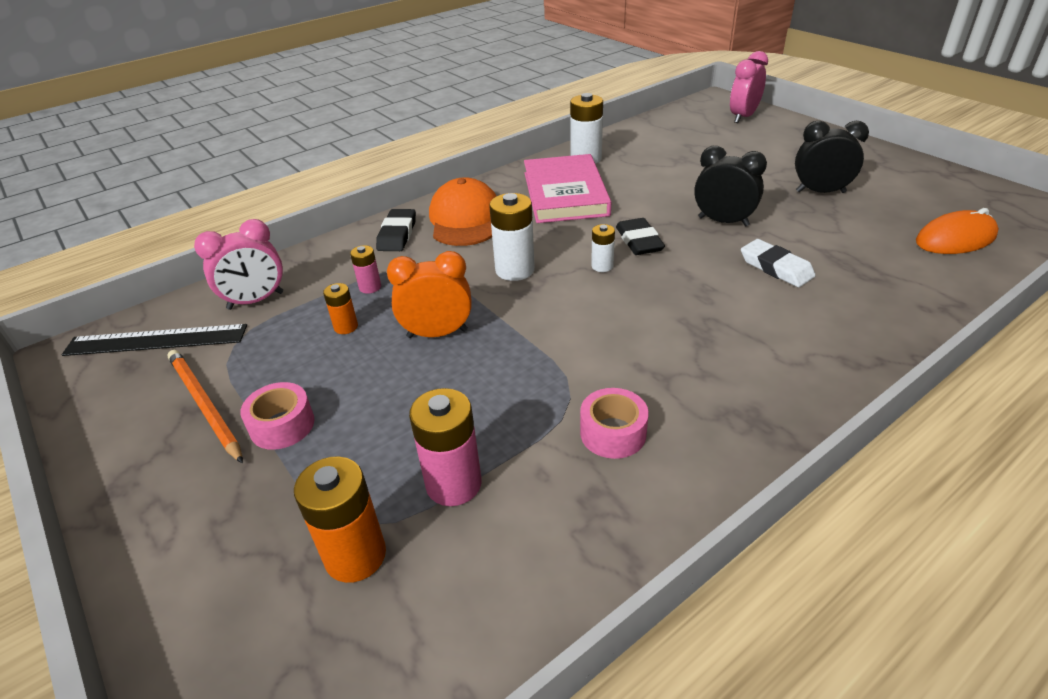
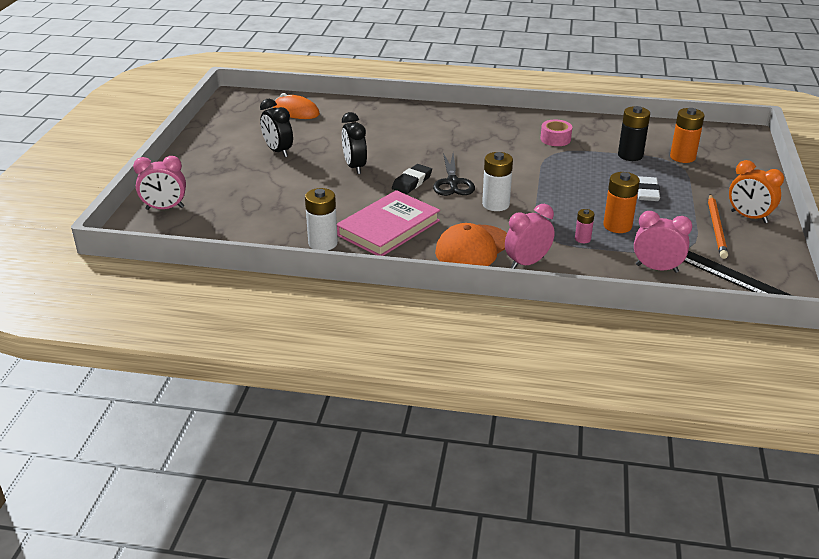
camera: 135 degrees left, 5 degrees down
pink tape [240,382,314,450] -> none
orange battery [323,283,358,334] -> orange battery [603,172,640,233], size x1.80
black eraser [376,209,416,251] -> pink clock [505,204,554,269]
orange clock [387,251,472,338] -> orange clock moved to [729,160,784,223]
pink battery [409,388,482,506] -> black battery [618,106,650,161]
white battery [591,224,615,272] -> black scissors [433,153,475,196]
white eraser [741,239,816,287] -> white eraser moved to [638,176,660,201]

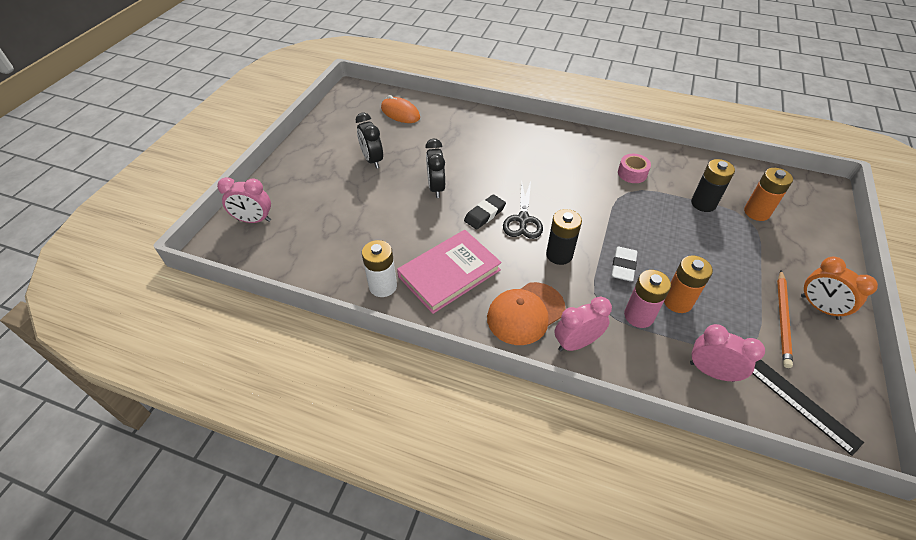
camera: 10 degrees right, 15 degrees up
white battery [482,152,513,211] -> black battery [546,209,582,265]
pink battery [575,209,594,243] -> pink battery [624,270,671,328], size x1.80
white eraser [638,176,660,201] -> white eraser moved to [611,247,637,282]

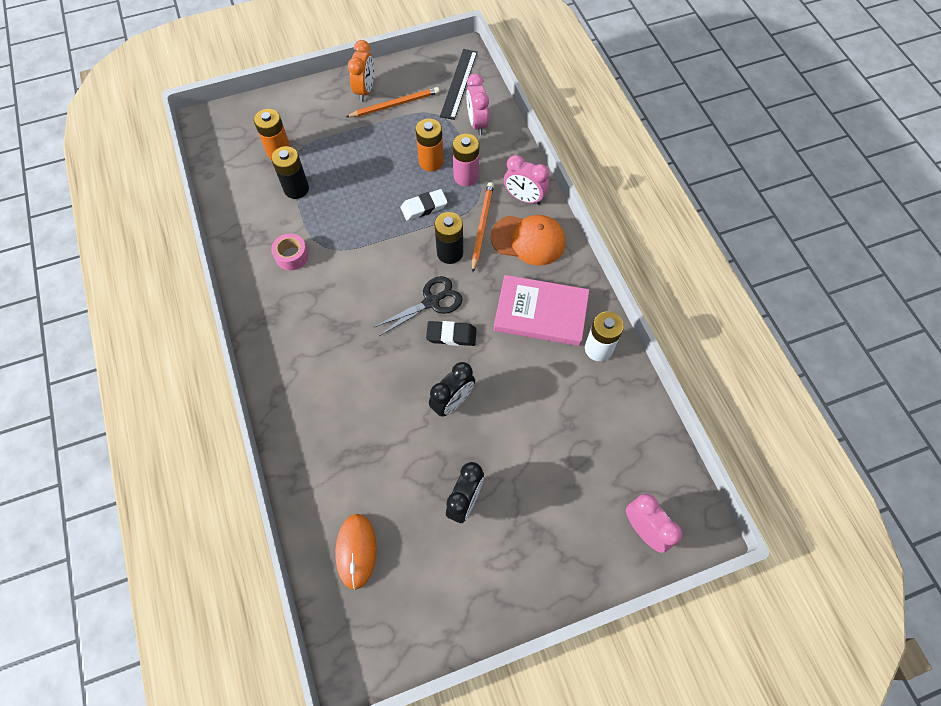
camera: 130 degrees left, 15 degrees up
none -> orange pencil [472,182,494,272]

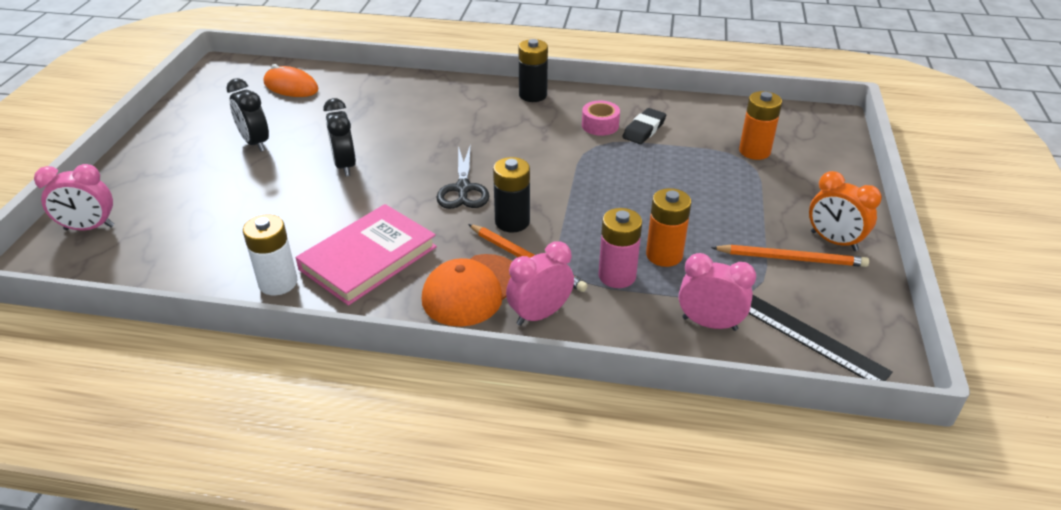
camera: 120 degrees right, 25 degrees down
black battery [271,146,309,199] -> black battery moved to [518,39,548,102]
orange pencil [346,87,440,117] -> orange pencil turned 90 degrees counterclockwise [711,245,869,267]
white eraser [401,189,448,221] -> none
black eraser [426,321,477,346] -> black eraser moved to [622,108,666,144]

